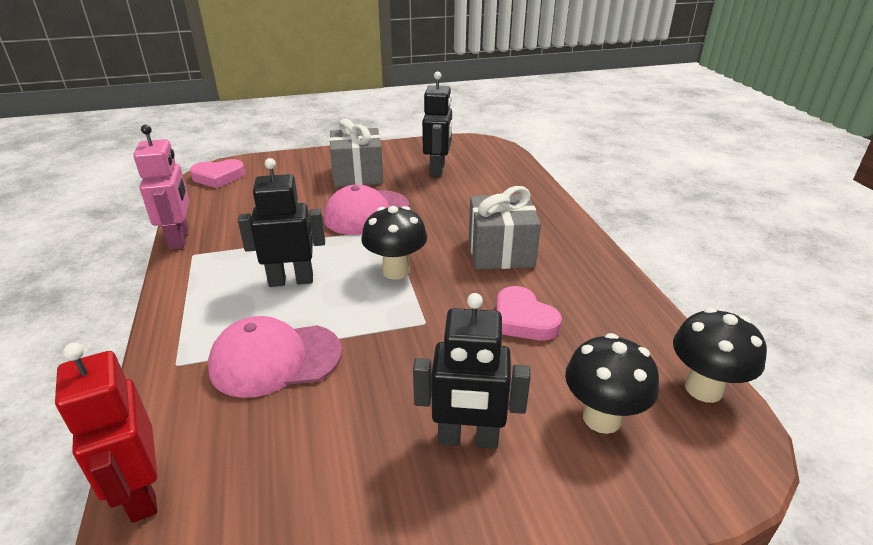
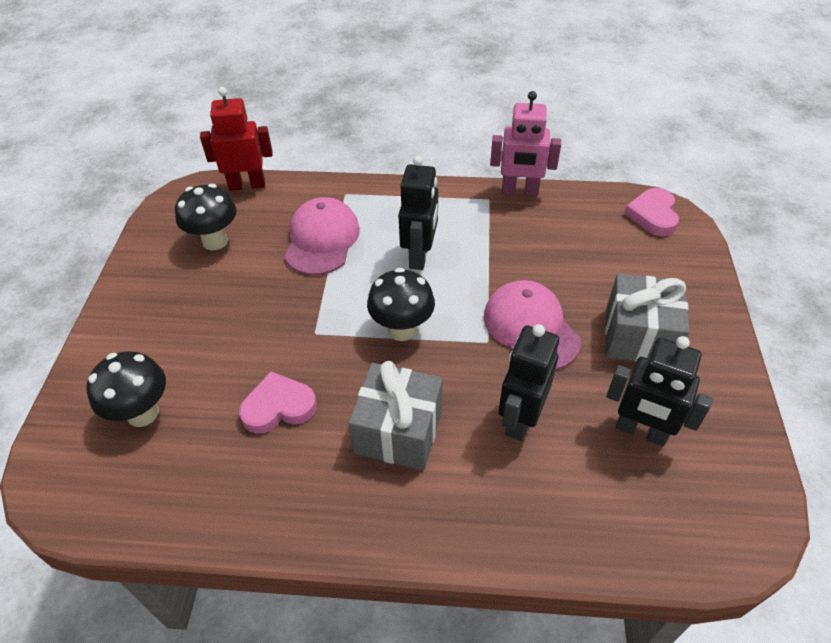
camera: 110 degrees right, 15 degrees up
black robot [413,293,531,449] -> black robot moved to [498,324,559,441]
black mushroom [673,308,767,403] -> black mushroom moved to [175,184,237,250]

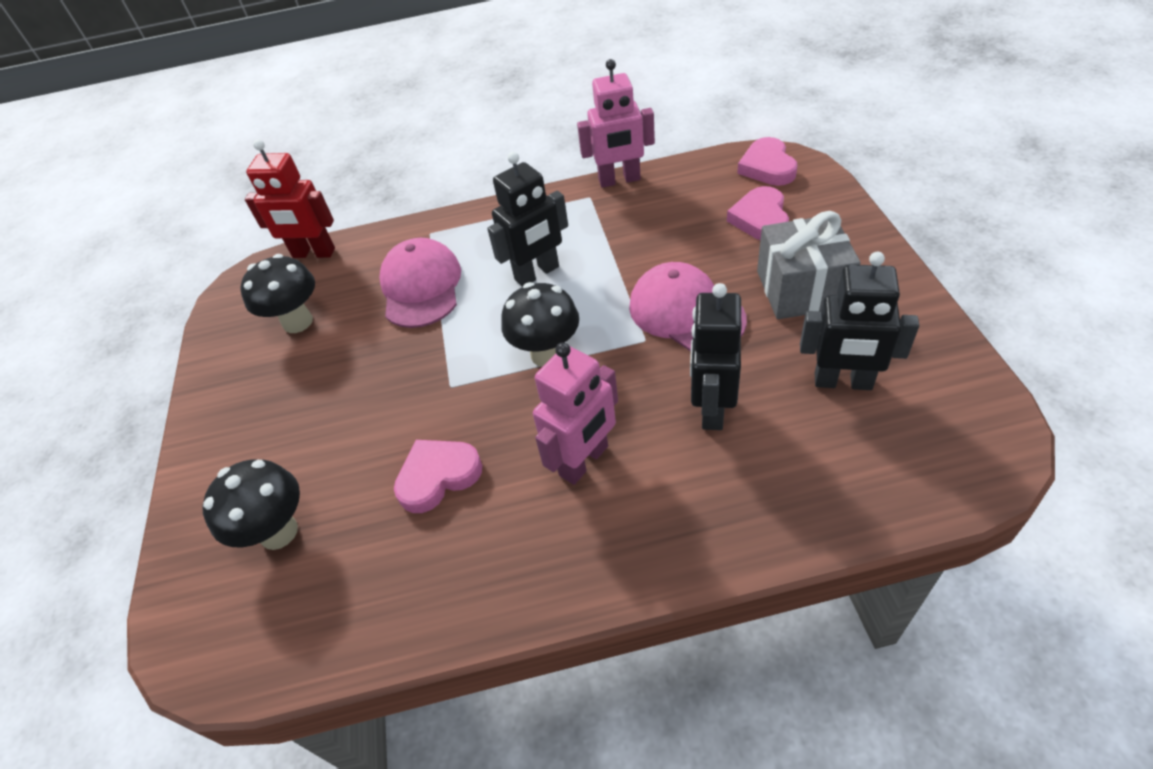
camera: 10 degrees left, 0 degrees up
red robot [200,87,273,191] -> red robot turned 150 degrees counterclockwise [245,139,335,258]
grey gift [349,361,443,470] -> pink robot [533,342,618,485]
black robot [398,156,438,270] -> black robot turned 60 degrees clockwise [487,152,568,287]
none -> pink heart [727,186,789,240]

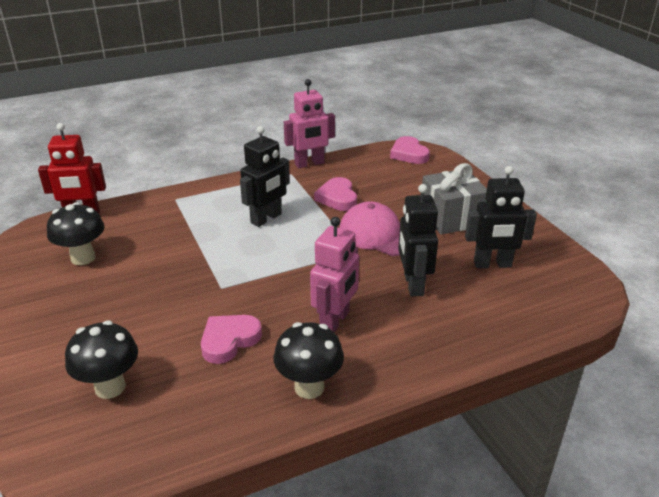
camera: 20 degrees left, 15 degrees down
pink cap [379,238,461,328] -> none
black mushroom [501,282,579,367] -> black mushroom moved to [274,322,344,399]
pink heart [727,186,789,240] -> pink heart moved to [314,177,357,211]

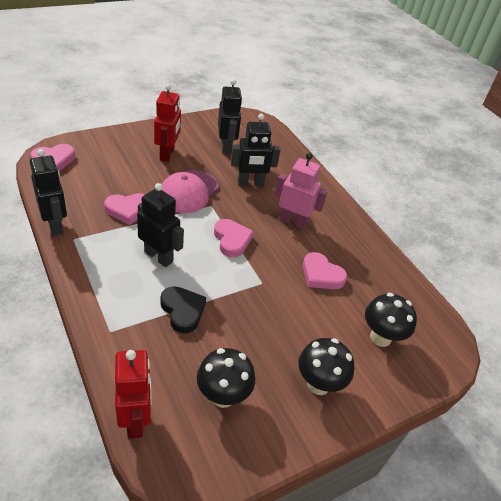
camera: 100 degrees left, 10 degrees up
black mushroom [274,322,344,399] -> black mushroom moved to [298,338,354,395]
pink robot [284,79,335,168] -> black robot [30,149,67,236]
grey gift [422,163,487,235] -> red robot [154,84,181,162]
none -> black heart [160,286,206,333]
none -> pink heart [214,219,254,257]

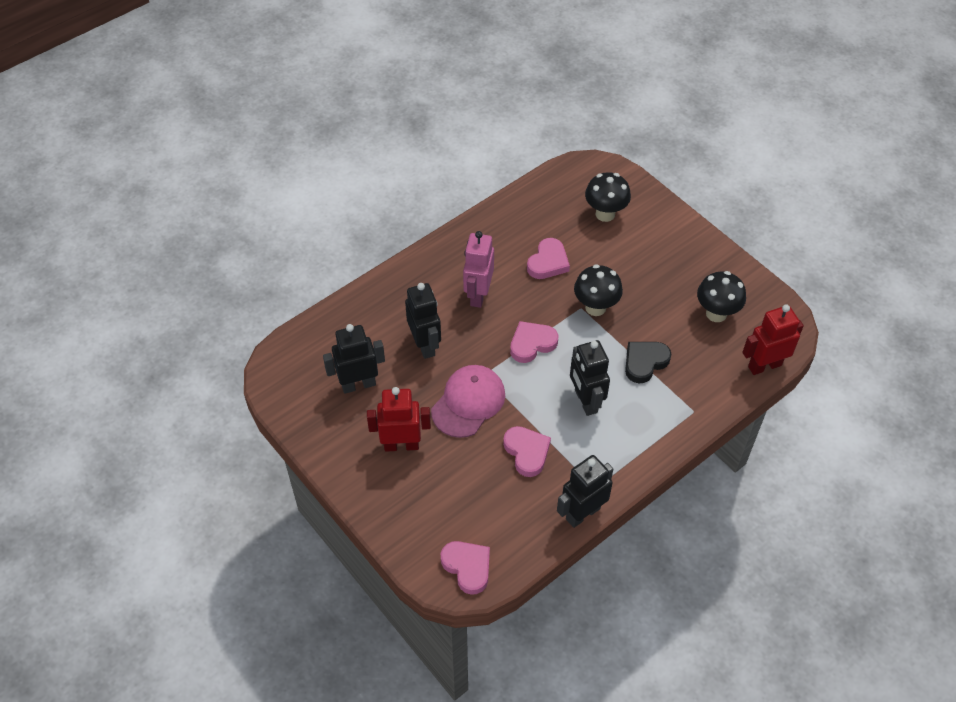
camera: 95 degrees left, 10 degrees up
black robot [137,183,184,267] -> black robot turned 45 degrees counterclockwise [570,340,610,416]
pink cap [162,170,218,213] -> pink cap turned 75 degrees counterclockwise [431,365,505,438]
black mushroom [298,338,354,395] -> black mushroom moved to [574,264,623,316]

